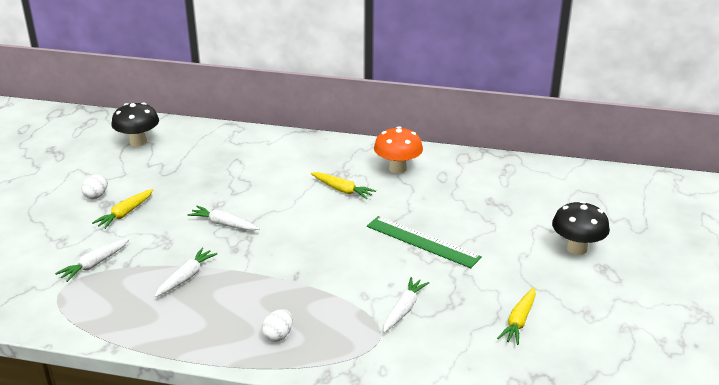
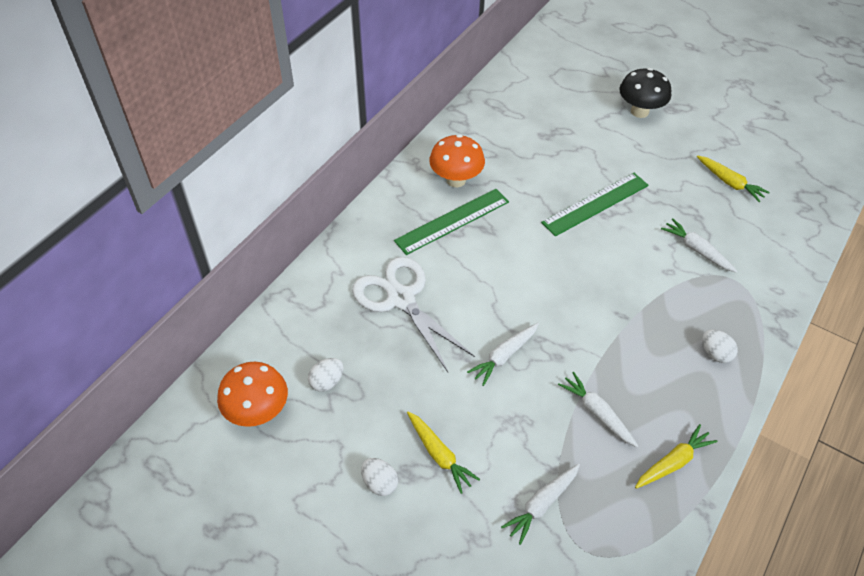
camera: 70 degrees left, 20 degrees up
white carrot [55,238,130,282] -> white carrot turned 75 degrees clockwise [501,463,580,545]
black mushroom [112,103,159,147] -> orange mushroom [217,362,288,427]
yellow carrot [311,172,376,199] -> yellow carrot moved to [635,424,717,489]
none -> white egg [308,358,343,392]
none -> white scissors [352,257,475,372]
none -> green ruler [394,189,509,255]

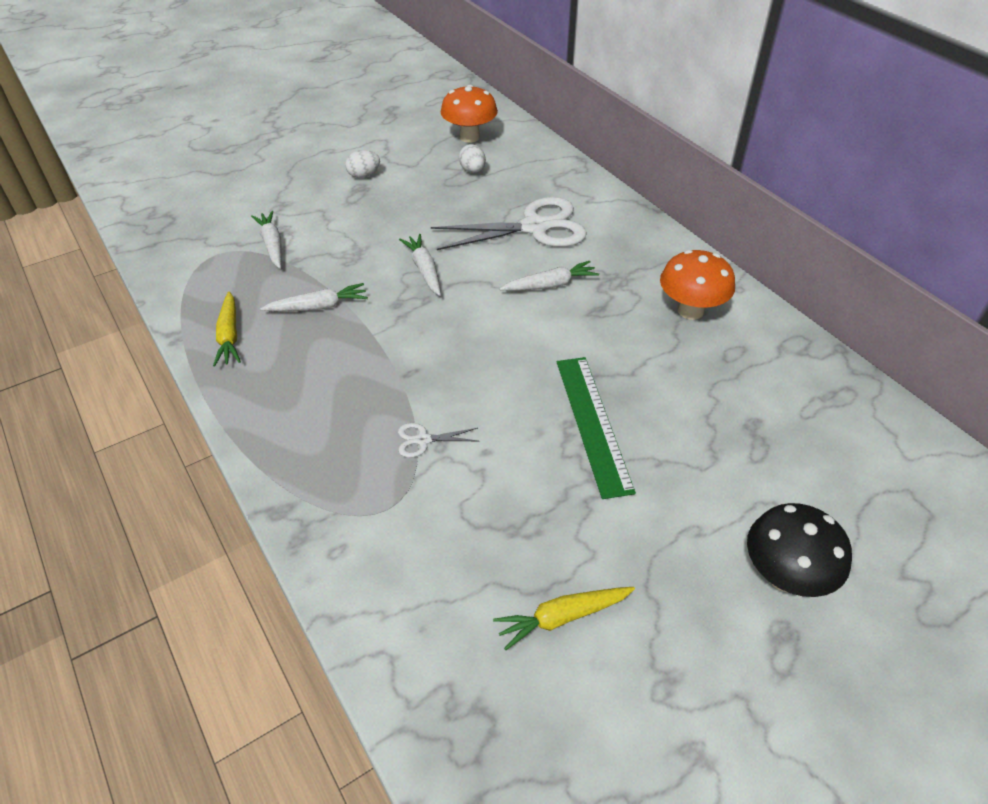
camera: 115 degrees right, 5 degrees down
green ruler [394,189,509,255] -> none
yellow carrot [407,411,480,494] -> none
white carrot [661,218,738,273] -> white carrot moved to [499,261,599,291]
white egg [702,330,738,363] -> none
none -> white scissors [398,423,478,458]

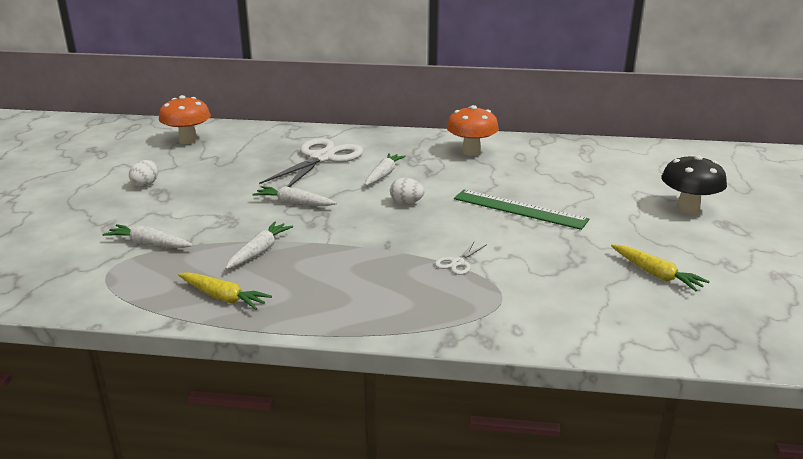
camera: 50 degrees left, 20 degrees down
white egg [459,144,486,173] -> white egg moved to [390,178,424,204]
yellow carrot [493,587,635,650] -> yellow carrot turned 60 degrees counterclockwise [611,244,710,291]

